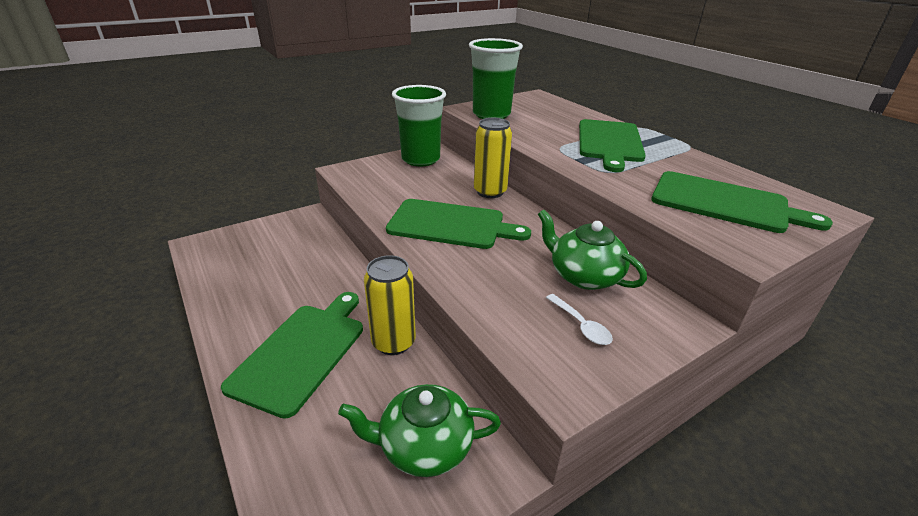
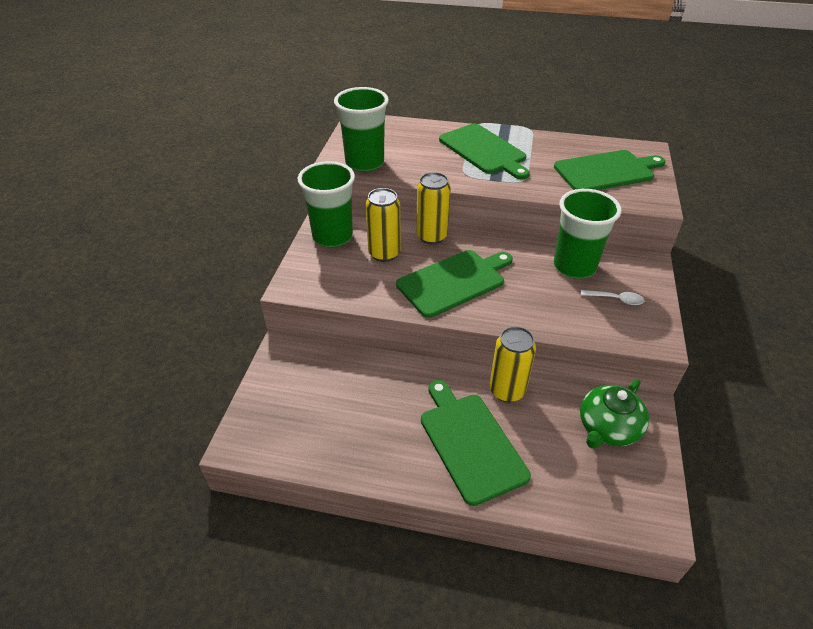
camera: 45 degrees left, 10 degrees up
green teapot [538,210,647,290] -> green cup [554,189,622,279]
none -> yellow can [366,188,401,262]

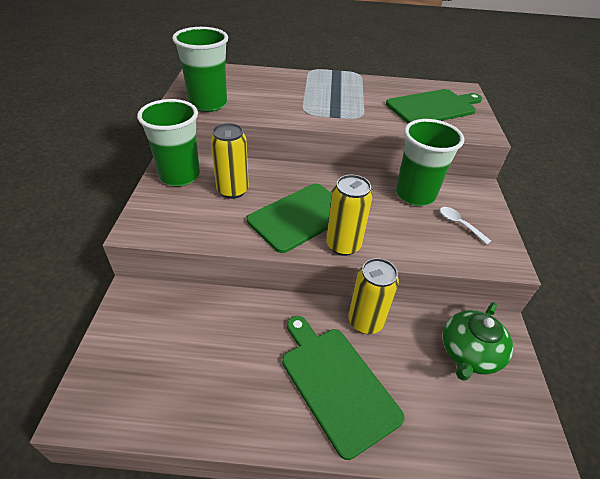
camera: 10 degrees left, 0 degrees up
yellow can [416,172,451,244] -> yellow can moved to [326,175,373,256]
green cutting board [439,124,530,179] -> none
white spoon [581,290,645,305] -> white spoon turned 135 degrees counterclockwise [440,207,491,244]

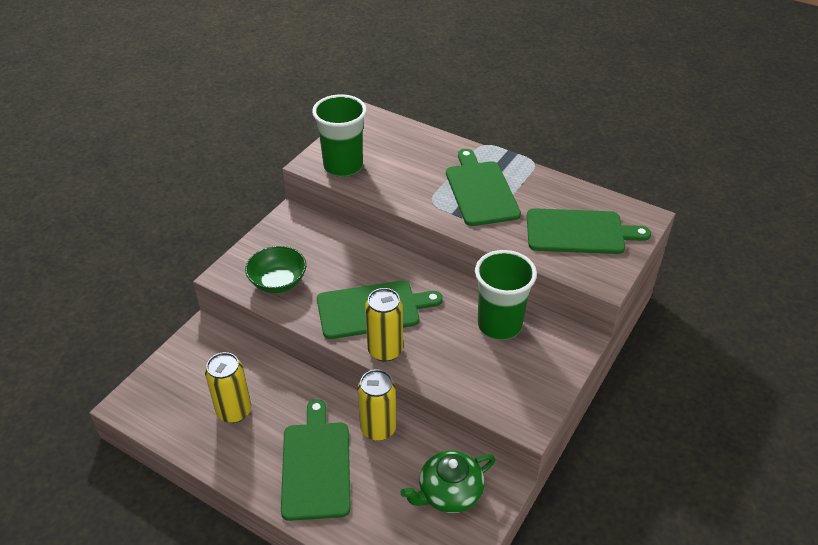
camera: 30 degrees right, 0 degrees up
green cup [137,99,200,186] -> none
yellow can [211,123,249,199] -> yellow can moved to [205,352,251,423]
white spoon [440,207,491,244] -> none
none -> green bowl [245,246,306,293]
none -> green cutting board [446,149,521,226]

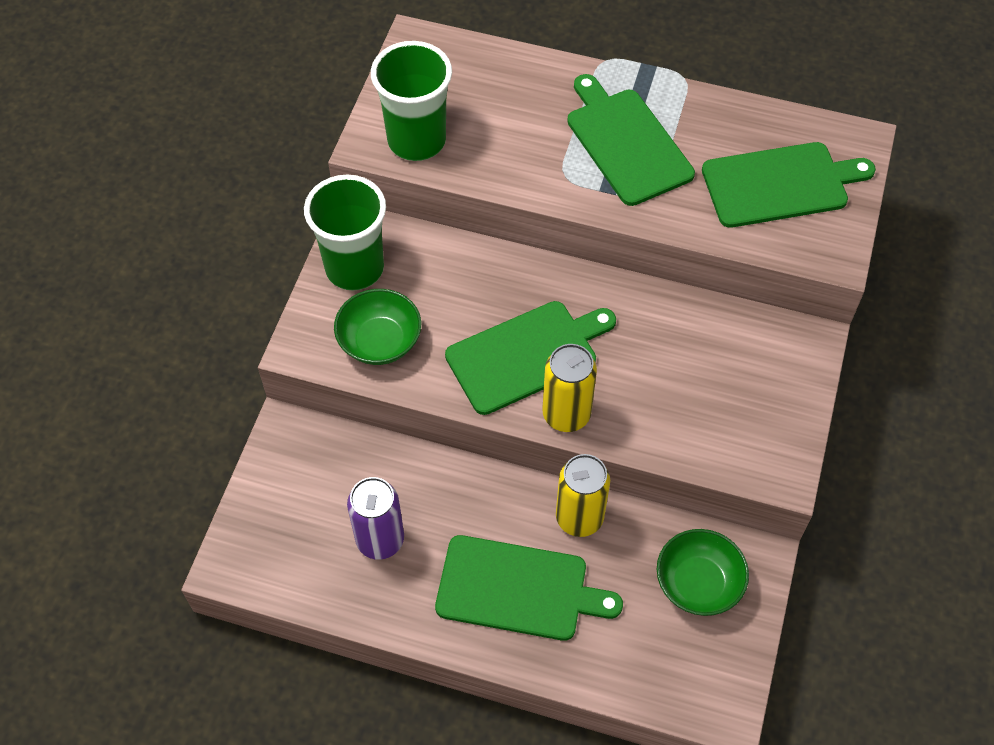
camera: 15 degrees left, 15 degrees up
yellow can [205,352,251,423] -> purple can [347,477,404,560]
green cutting board [281,399,351,521] -> green cutting board turned 120 degrees clockwise [435,535,623,641]
green teapot [401,450,495,513] -> green bowl [657,529,749,616]
green cup [475,250,537,340] -> green cup moved to [304,175,386,290]

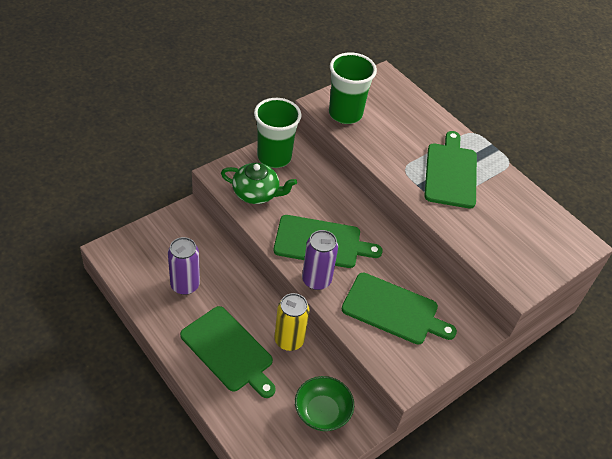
camera: 30 degrees right, 10 degrees down
green bowl [334,289,421,365] -> green teapot [221,163,297,204]
yellow can [542,344,597,432] -> purple can [302,230,338,290]
green cutting board [702,142,876,228] -> green cutting board moved to [342,273,457,344]

